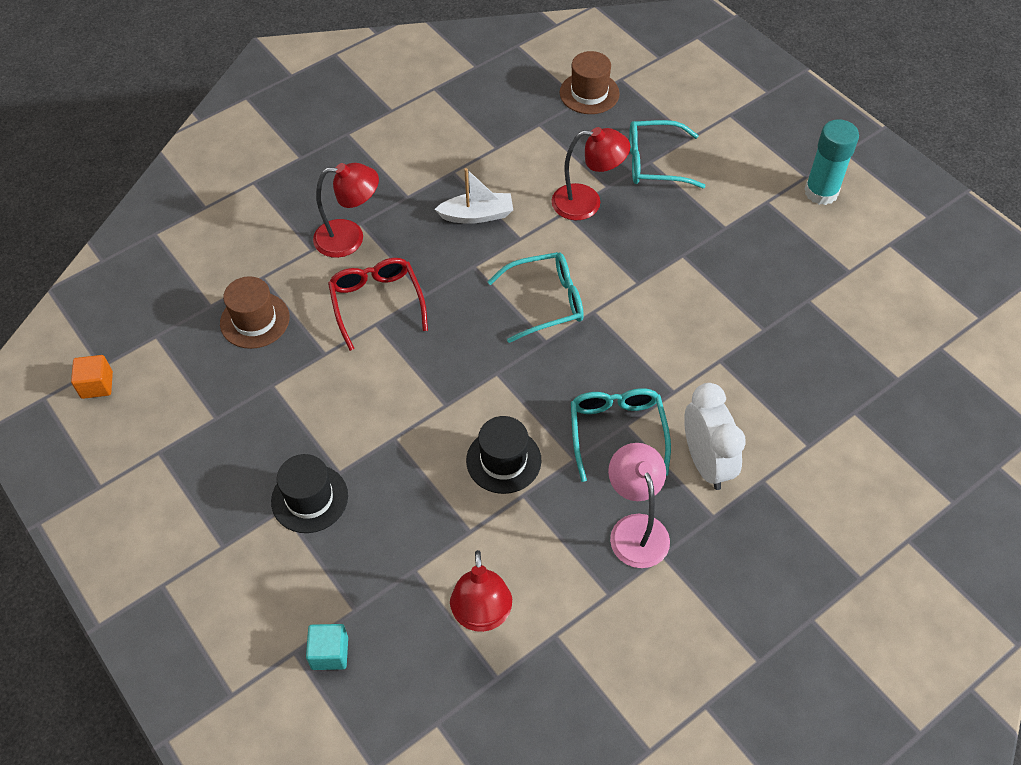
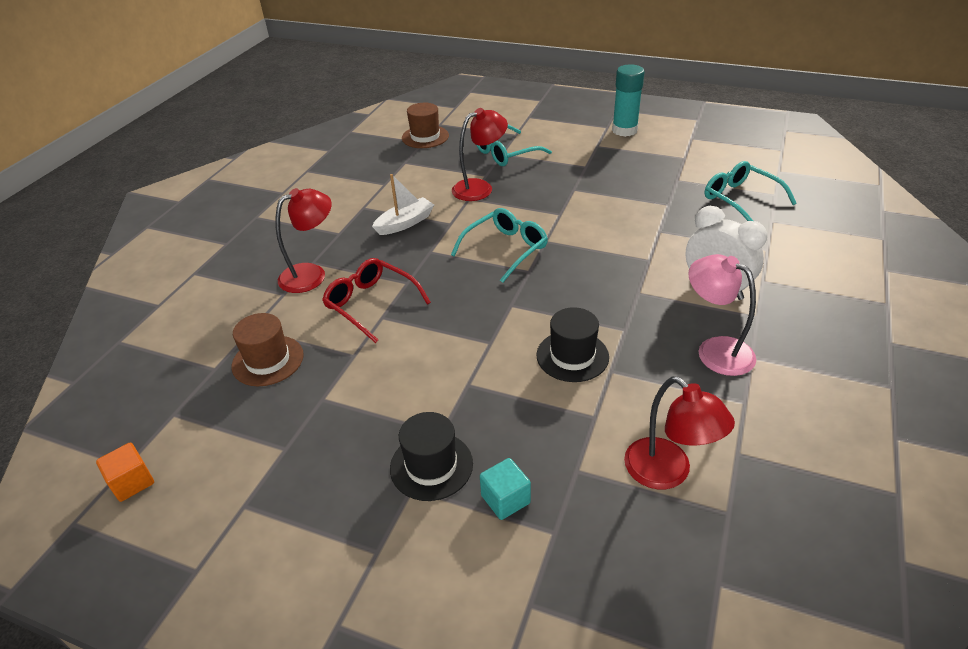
camera: 30 degrees left, 15 degrees down
turquoise cube [306,624,348,670] -> turquoise cube moved to [480,458,531,520]
turquoise glasses [571,388,671,482] -> turquoise glasses moved to [705,161,797,221]

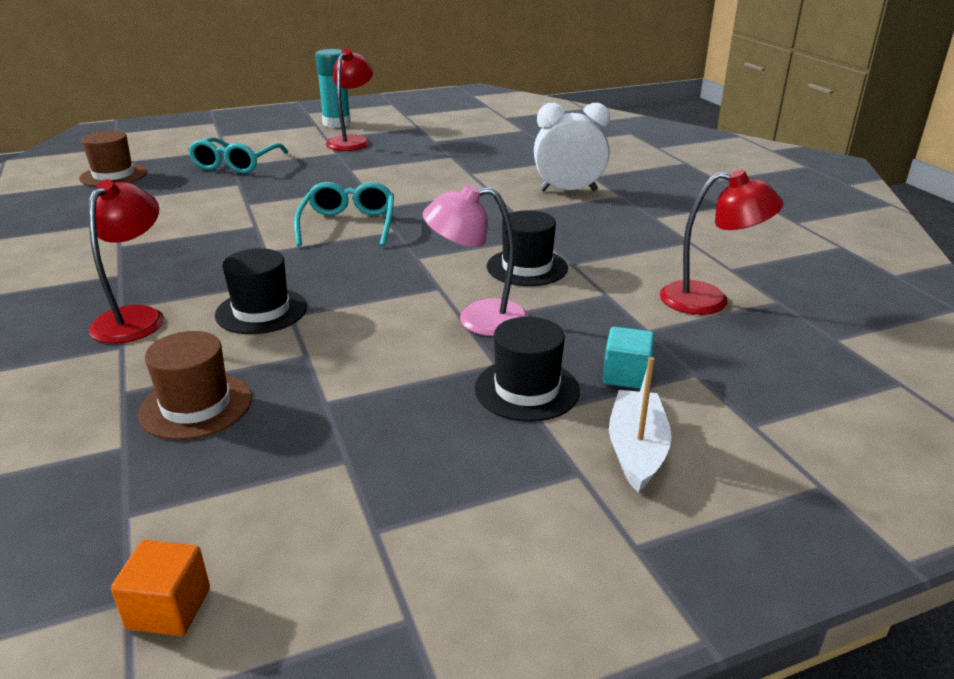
camera: 45 degrees left, 10 degrees down
red glasses [322,258,431,343] -> black hat [215,248,307,334]
white boat [372,174,434,235] -> white boat moved to [609,357,672,493]
red lamp [452,108,508,201] -> red lamp moved to [326,49,373,151]
pink lamp [688,254,756,376] -> pink lamp moved to [423,183,529,336]
turquoise glasses [705,161,797,221] -> none

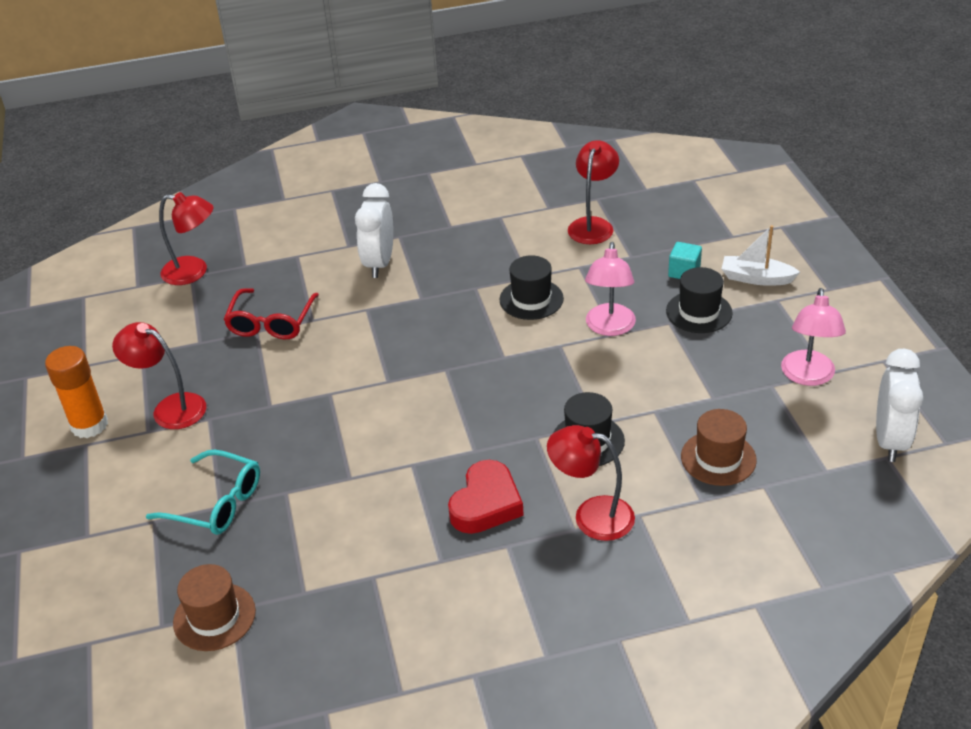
camera: 80 degrees left, 10 degrees up
orange cube [111,540,210,636] -> white clock [876,349,923,462]
turquoise glasses [294,182,394,247] -> none
turquoise glue stick [315,49,351,128] -> orange glue stick [45,346,108,438]
none -> red lamp [159,192,213,285]
none -> red glasses [223,288,319,339]
none -> red heart [448,460,524,534]
none -> pink lamp [781,288,846,386]

